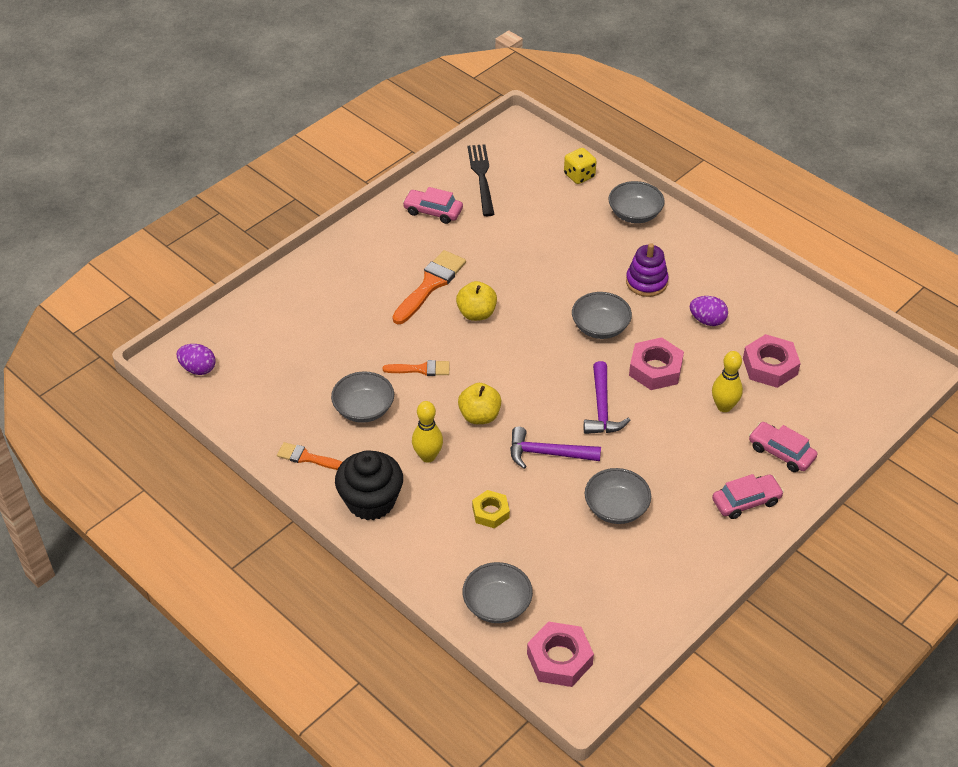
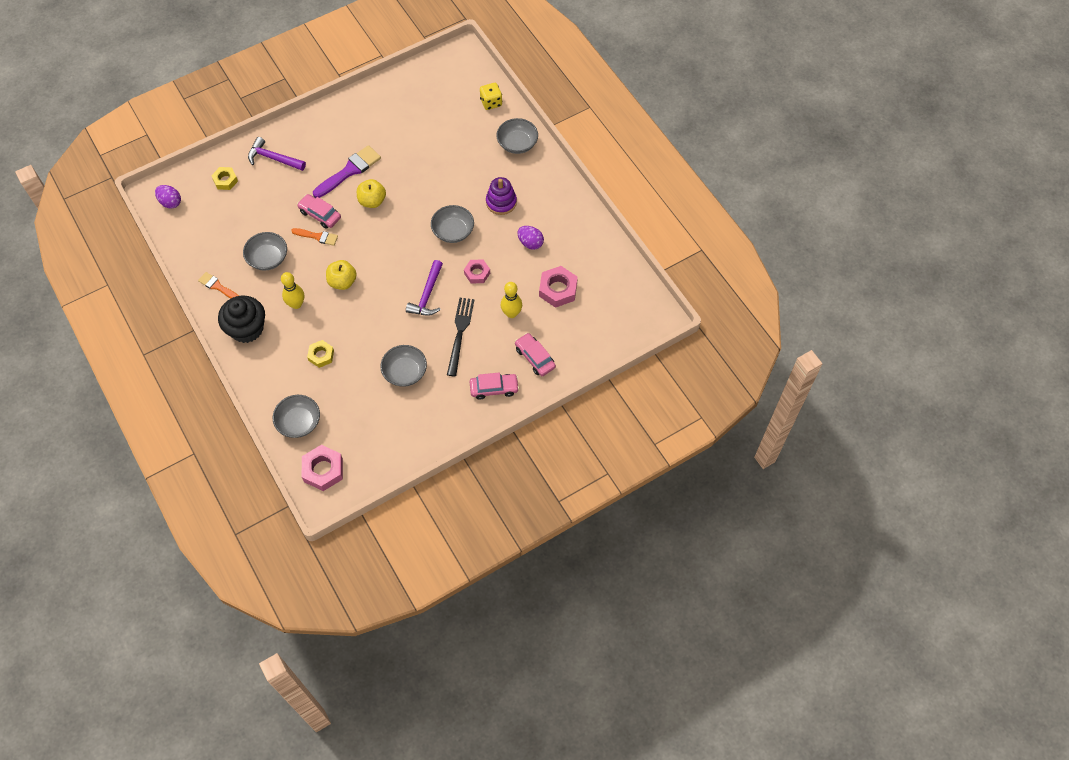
camera: 15 degrees right, 15 degrees up
orange brush [392,250,466,324] -> purple brush [313,145,381,198]
pink car [402,187,463,224] -> pink car moved to [297,194,341,229]
black fork [467,144,495,216] -> black fork moved to [447,298,474,376]
purple hammer [510,427,601,469] -> purple hammer moved to [248,137,306,171]
pink nut [629,337,684,390] -> pink nut [464,260,490,283], size x0.64
none -> yellow nut [211,167,238,190]

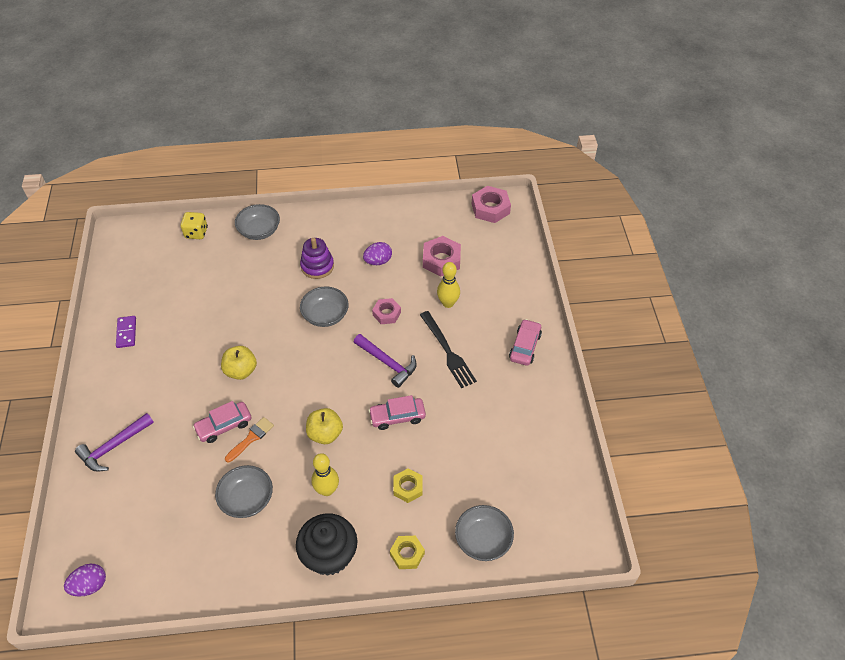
camera: 65 degrees left, 10 degrees down
orange brush [198,272,239,299] -> none
yellow nut [211,167,238,190] -> yellow nut moved to [390,536,425,569]
pink nut [302,445,343,491] -> pink nut moved to [472,186,511,223]
purple brush [313,145,381,198] -> none
grey bowl [380,345,427,387] -> none
black fork [447,298,474,376] -> black fork turned 150 degrees counterclockwise [420,311,477,388]
pink car [515,333,556,376] -> pink car moved to [368,395,426,430]
none -> purple domino [116,316,136,348]

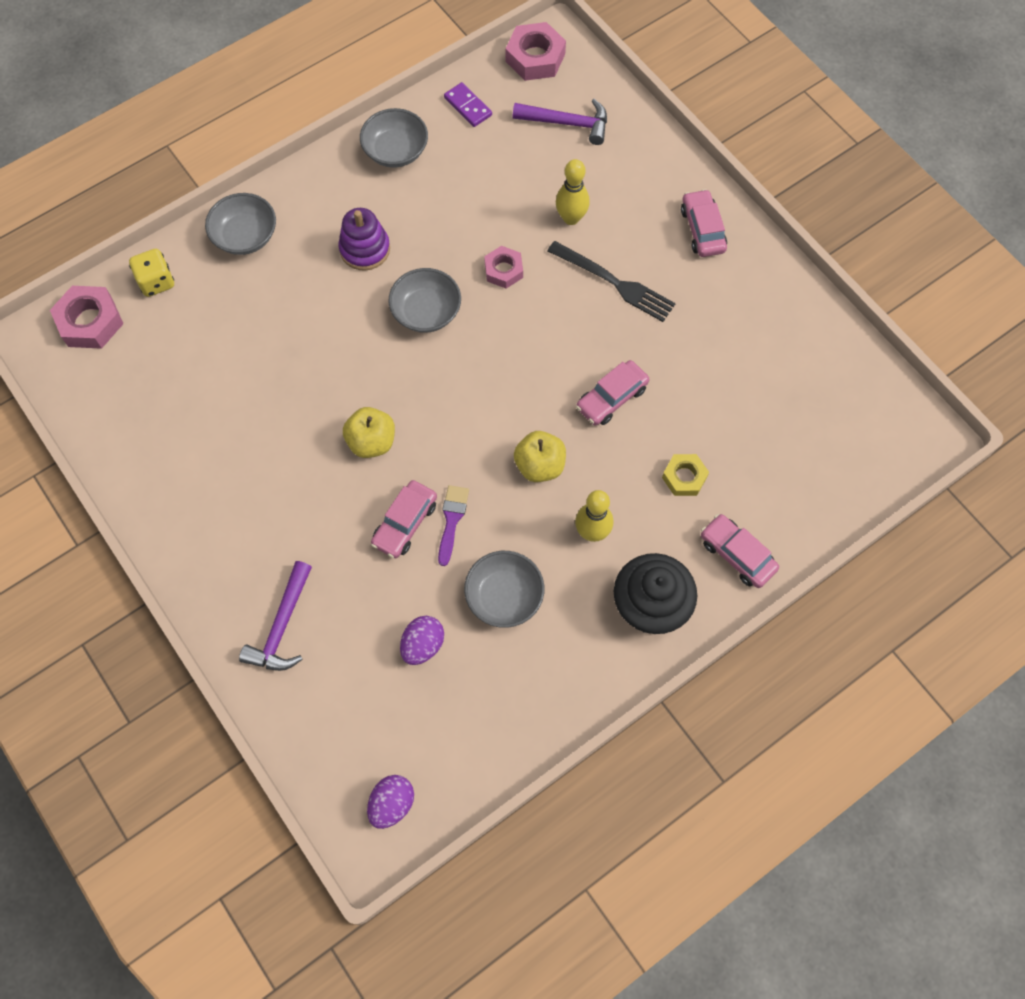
camera: 30 degrees left, 15 degrees up
purple domino [116,316,136,348] -> purple domino moved to [444,82,492,127]
orange brush [225,417,274,462] -> purple brush [438,485,469,566]
purple hammer [354,334,417,388] -> purple hammer moved to [512,99,607,145]
purple egg [363,242,392,265] -> purple egg moved to [400,616,444,665]
yellow nut [390,536,425,569] -> pink car [701,514,779,588]
pink nut [423,236,461,276] -> pink nut moved to [50,286,124,349]
grey bowl [455,505,514,561] -> grey bowl moved to [360,108,428,168]

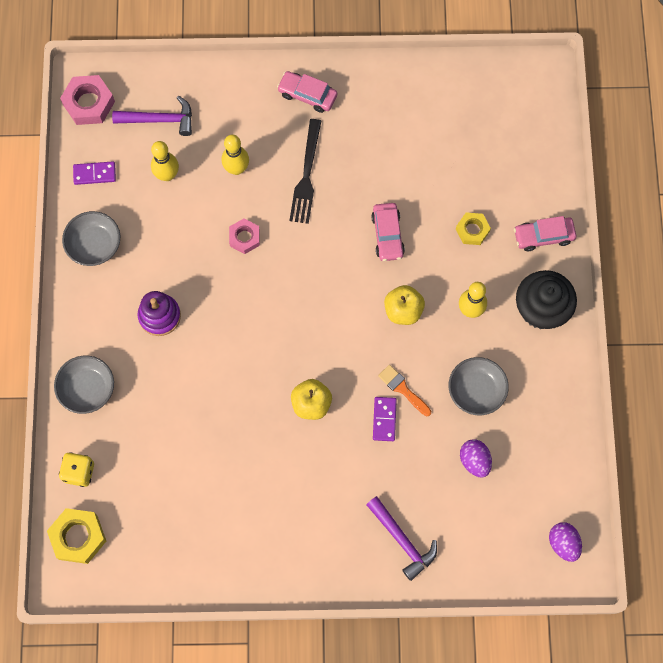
camera: 55 degrees left, 5 degrees up
pink nut [50,286,124,349] -> yellow nut [47,508,106,564]
pink car [371,480,437,558] -> purple domino [373,397,397,441]
grey bowl [388,268,461,333] -> none
purple brush [438,485,469,566] -> orange brush [378,365,431,416]
purple hammer [512,99,607,145] -> purple hammer turned 45 degrees clockwise [112,96,192,136]
black fork [548,241,676,322] -> black fork turned 120 degrees clockwise [289,119,321,224]
none -> yellow bowling pin [151,141,179,181]

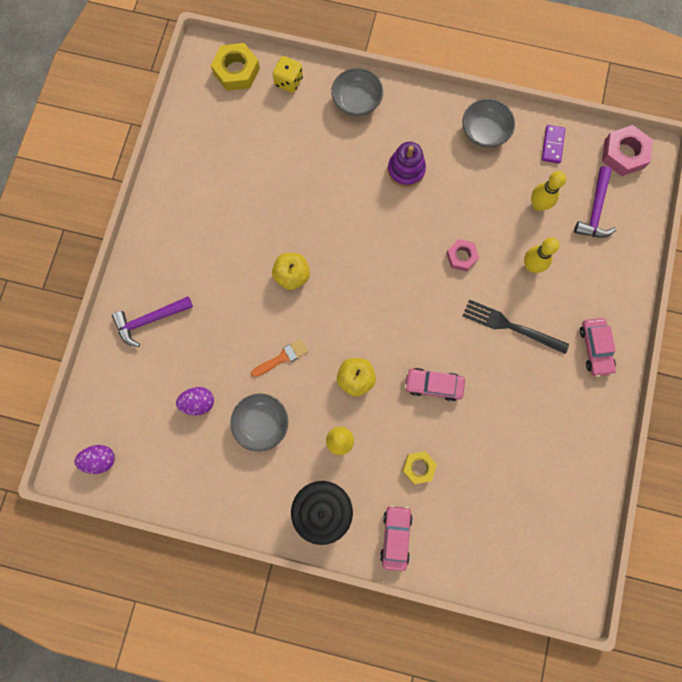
camera: 105 degrees right, 5 degrees up
pink car [277,71,337,113] -> pink car turned 135 degrees clockwise [580,318,616,377]
purple domino [373,397,397,441] -> none

